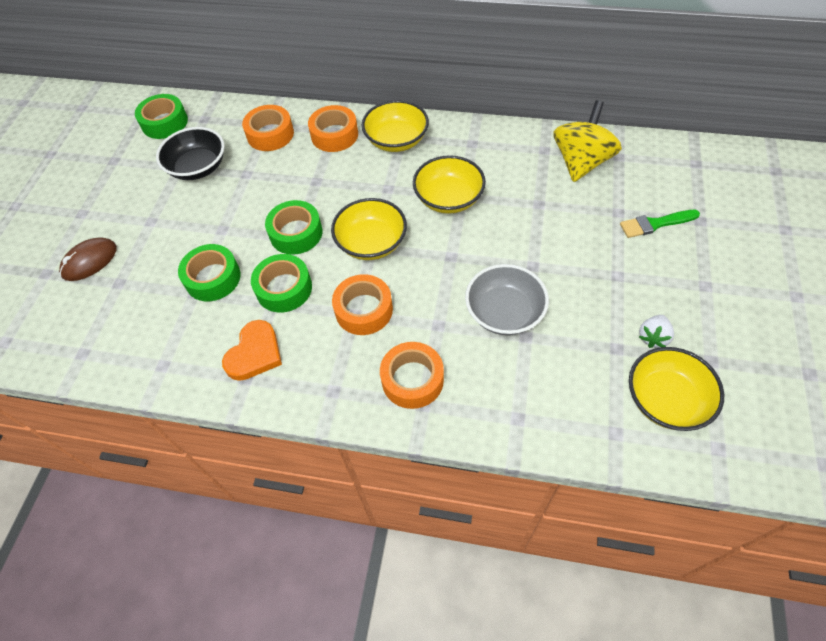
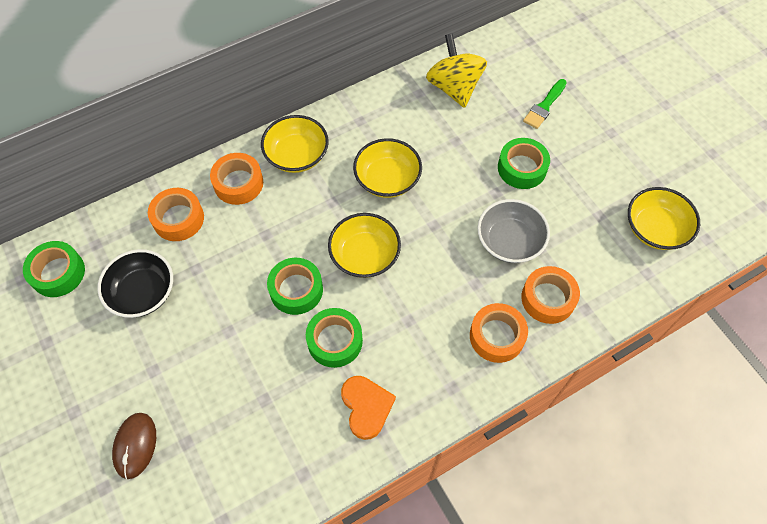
camera: 45 degrees left, 5 degrees up
green tape [178,244,241,301] -> green tape moved to [498,138,550,189]
orange tape [332,274,393,335] -> orange tape moved to [521,266,580,324]
white strawberry [639,315,674,348] -> none

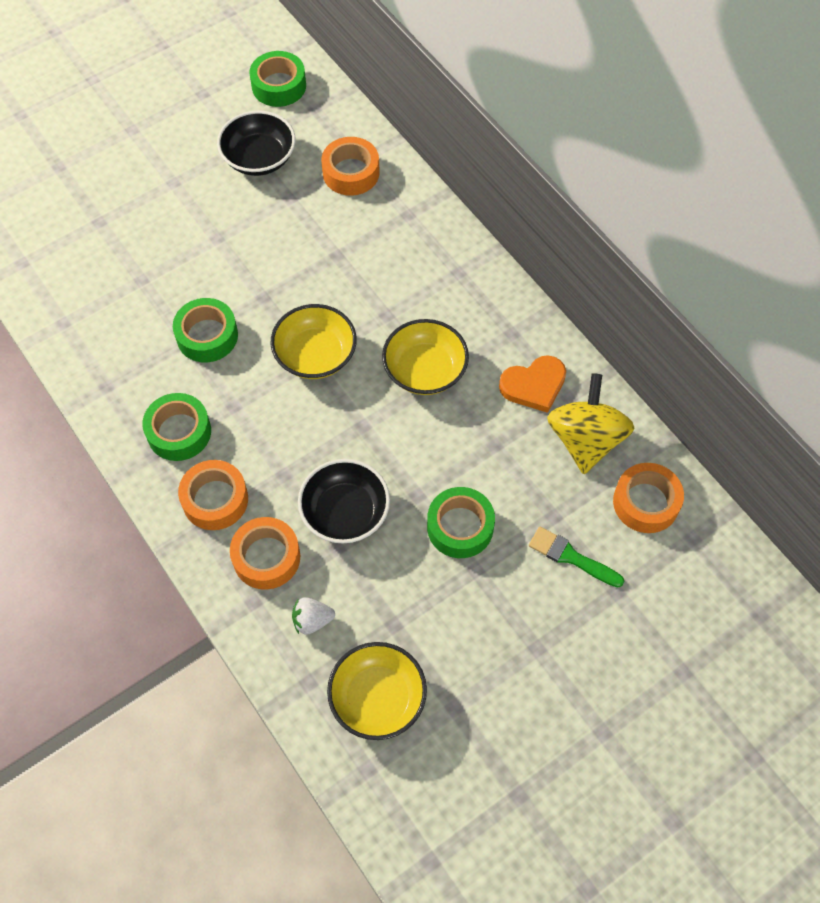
camera: 85 degrees right, 0 degrees up
brown mouse [112,413,156,479] -> none
orange tape [210,153,263,205] -> orange tape moved to [613,463,684,533]
yellow bowl [261,115,329,173] -> none
green tape [267,258,323,315] -> green tape moved to [142,393,211,461]
orange heart [341,376,396,440] -> orange heart moved to [499,355,566,413]
yellow spinning top [426,33,487,108] -> yellow spinning top turned 60 degrees counterclockwise [547,373,634,474]
grey bowl [477,199,550,263] -> black bowl [298,459,390,544]
none -> white strawberry [292,597,335,635]

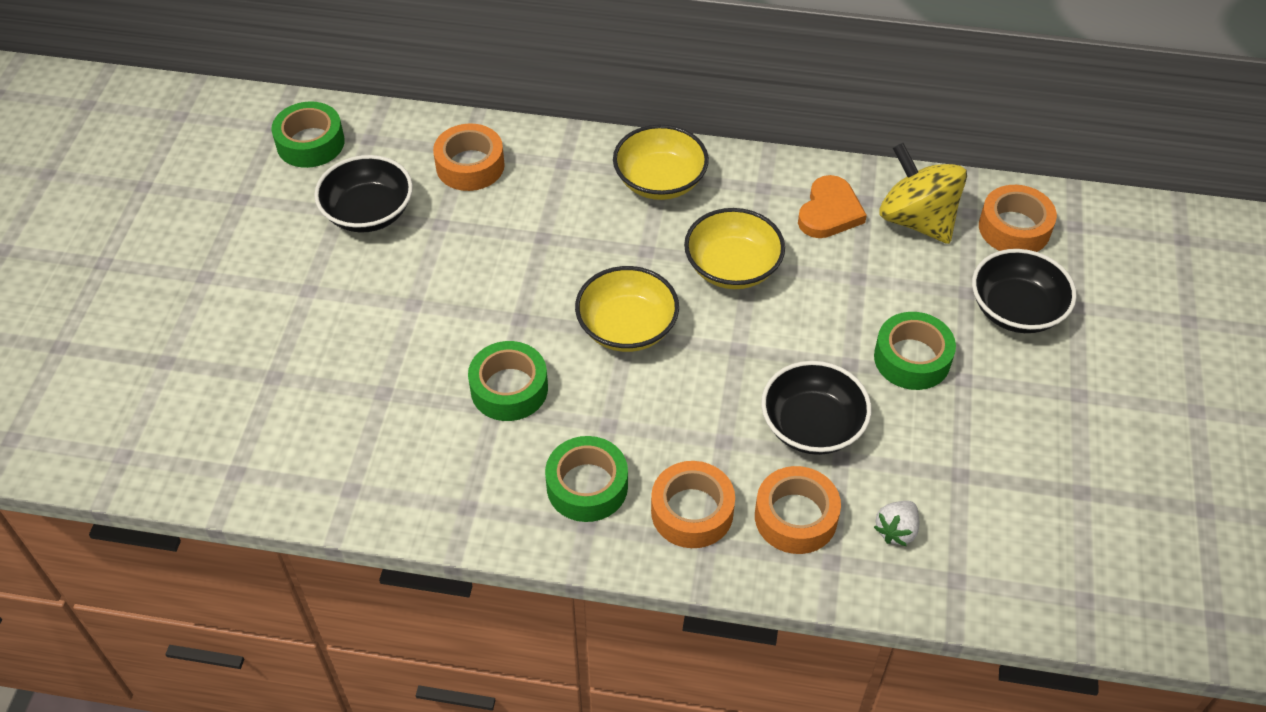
camera: 45 degrees left, 10 degrees down
yellow bowl [327,642,427,740] -> yellow bowl moved to [613,125,709,200]
green brush [529,527,624,588] -> black bowl [972,249,1077,333]

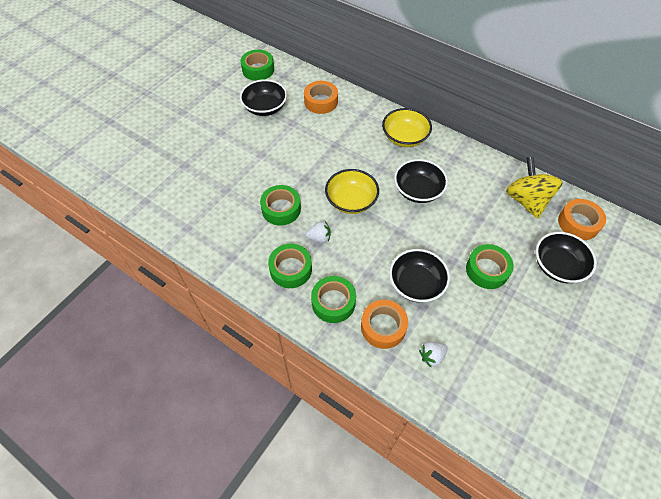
camera: 25 degrees right, 5 degrees up
orange tape [651,461,735,548] -> green tape [311,276,356,323]
yellow bowl [684,208,785,289] -> black bowl [394,159,448,203]
orange heart [798,175,867,238] -> none
none -> white strawberry [305,221,331,243]

